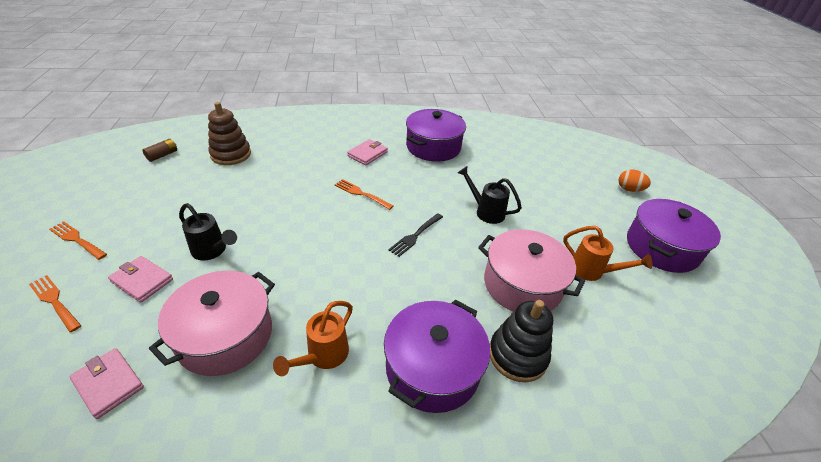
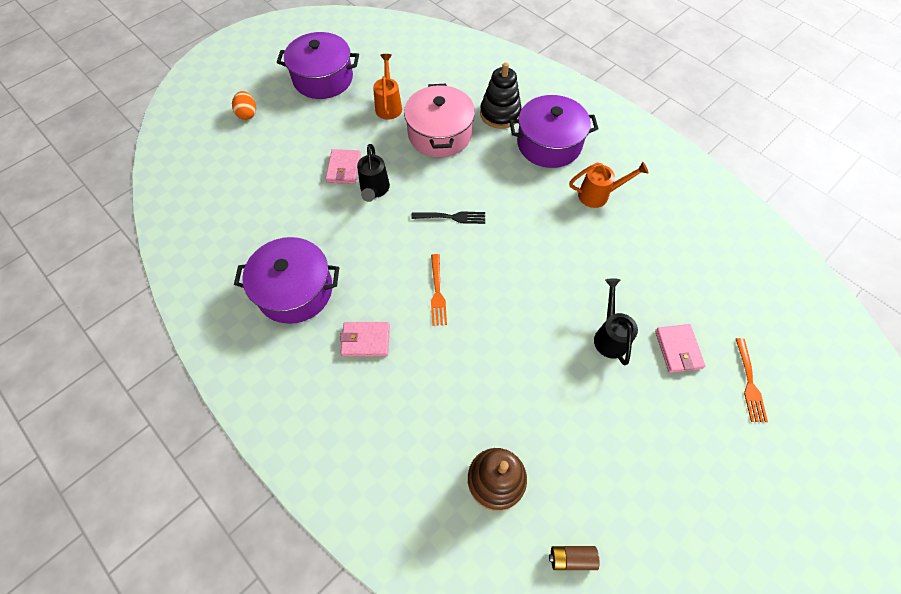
camera: 125 degrees left, 20 degrees up
orange fork [49,221,107,260] -> none
pink wallet [69,348,144,419] -> pink wallet moved to [325,149,361,184]
pink pot [149,271,275,376] -> none

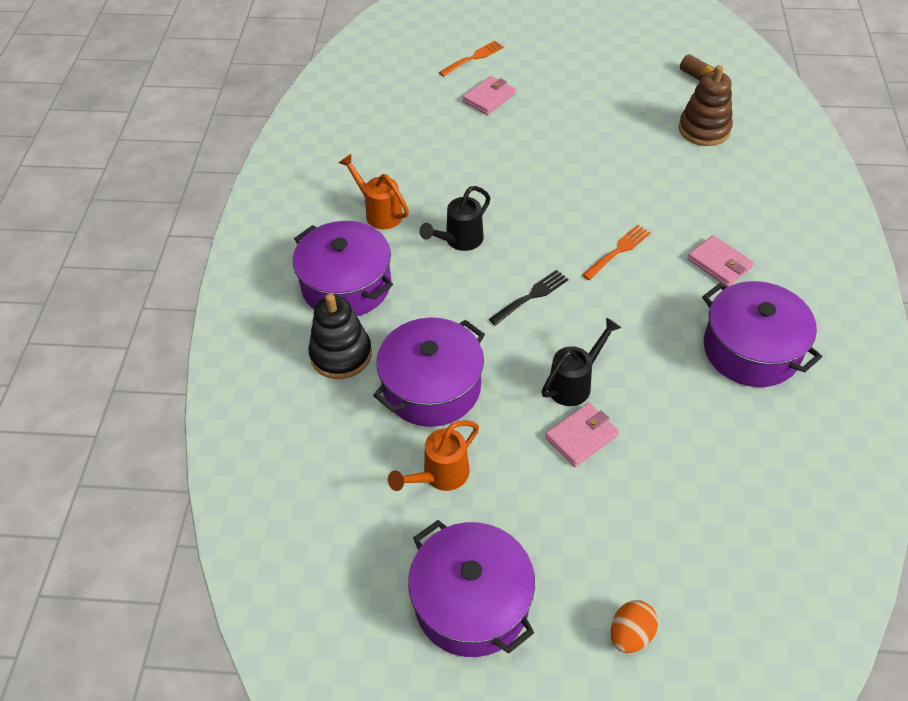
camera: 130 degrees left, 10 degrees down
pink pot [404,84,475,157] -> purple pot [373,317,485,427]
black fork [411,211,485,224] -> black fork turned 90 degrees clockwise [489,270,569,326]
black watering can [594,278,638,365] -> black watering can moved to [419,186,490,251]

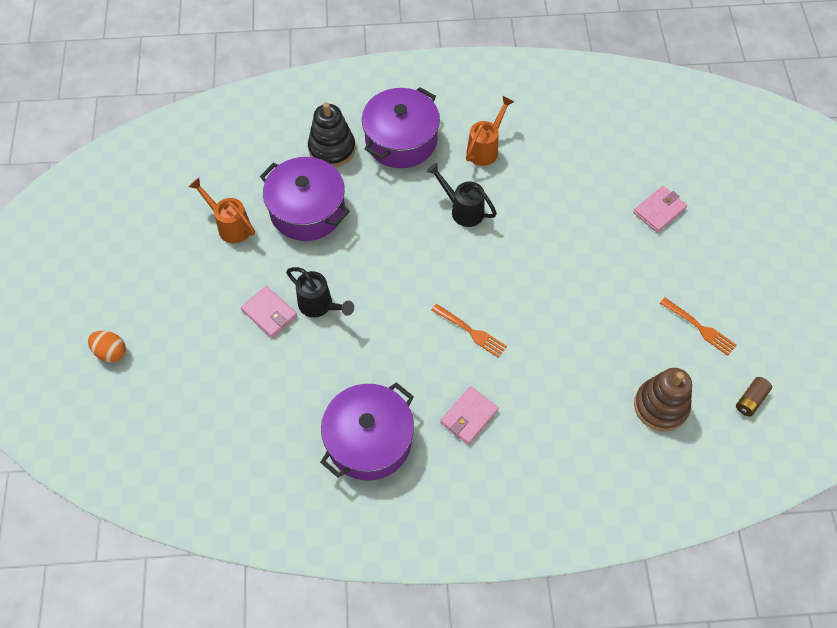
camera: 80 degrees right, 10 degrees up
purple pot [408,520,535,657] -> none
orange fork [439,41,504,76] -> orange fork moved to [660,297,736,356]
pink wallet [463,76,515,115] -> pink wallet turned 75 degrees counterclockwise [633,186,687,233]
black fork [489,270,569,326] -> none

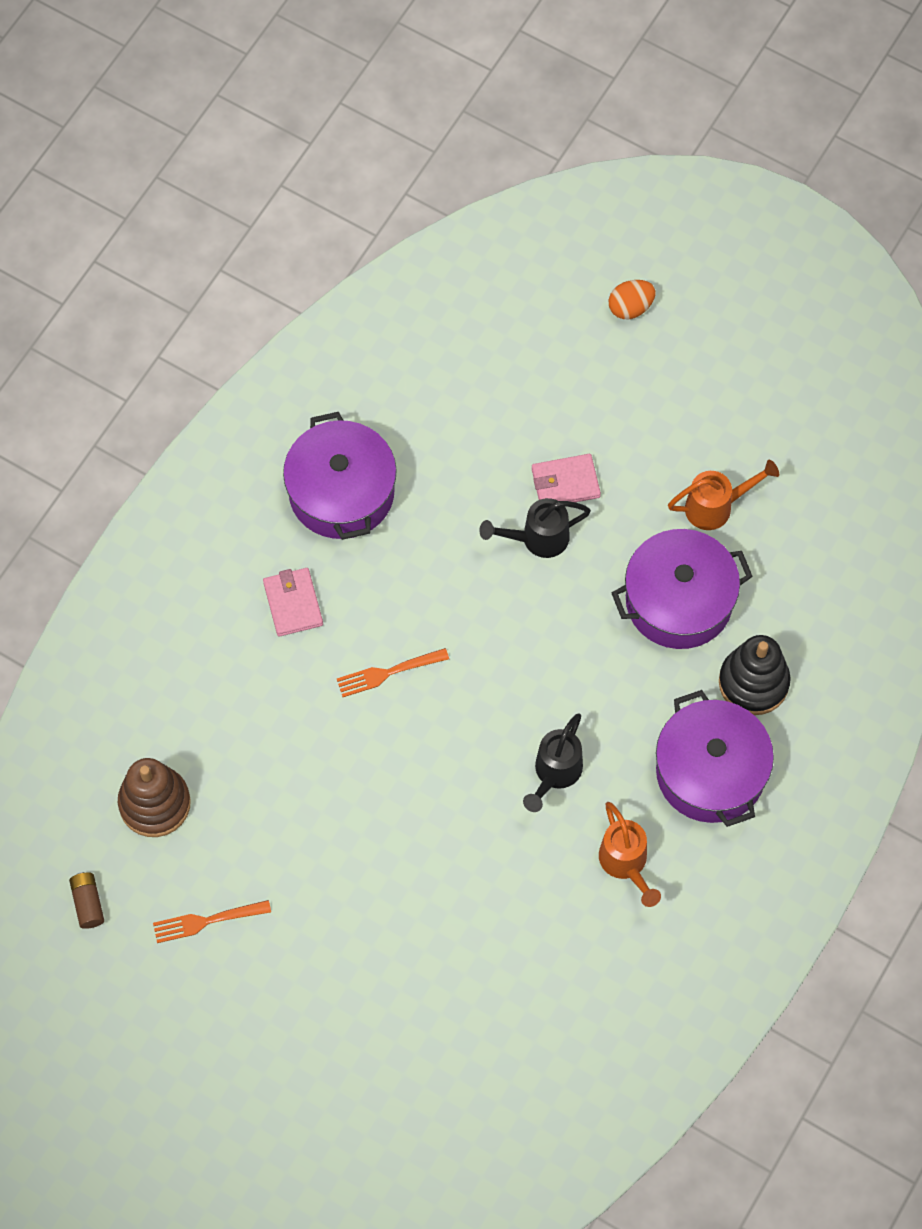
camera: 125 degrees right, 5 degrees up
black watering can [426,163,497,227] -> black watering can turned 135 degrees clockwise [523,713,583,812]
pink wallet [633,186,687,233] -> none

